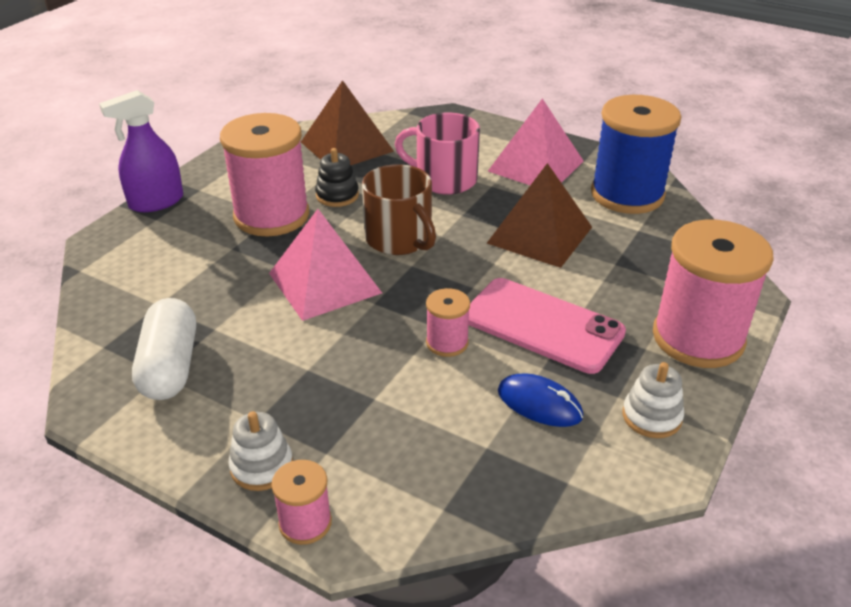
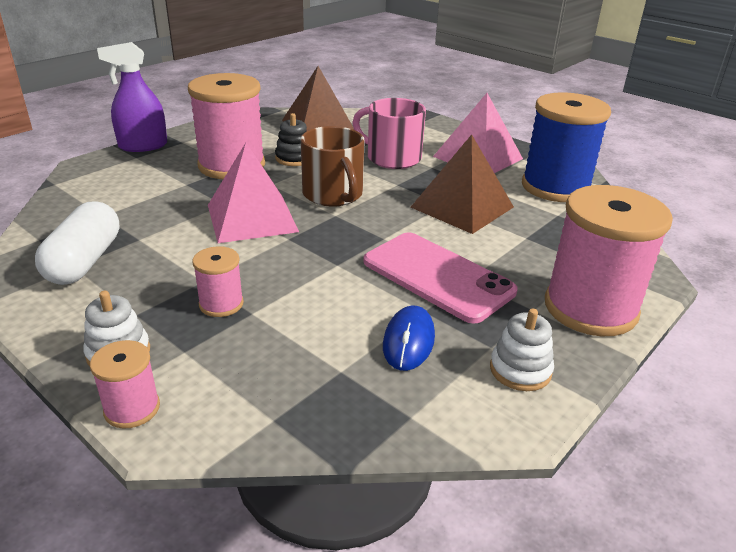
camera: 10 degrees right, 5 degrees down
pink spool [426,288,470,357] -> pink spool moved to [192,246,244,317]
blue mouse [498,373,583,427] -> blue mouse turned 60 degrees clockwise [383,306,435,371]

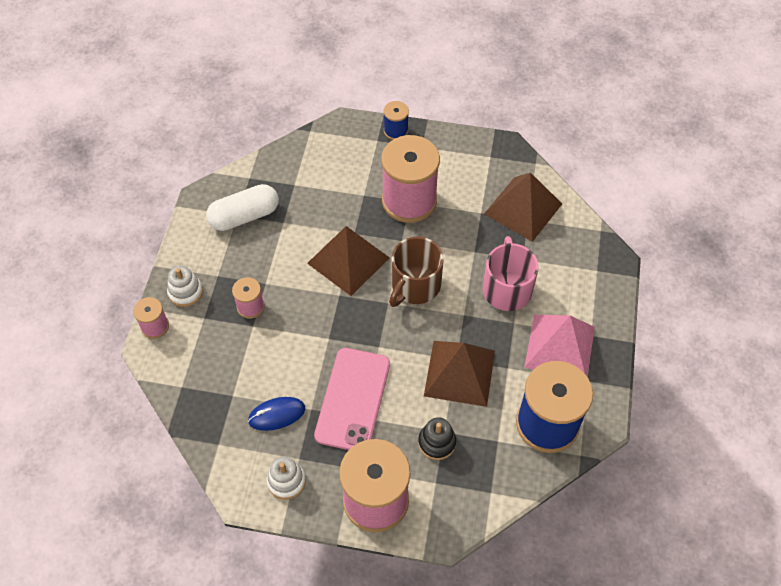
camera: 60 degrees right, 25 degrees up
purple spray bottle [97,42,167,152] -> blue spool [384,101,409,140]
pink pyramid [208,143,299,243] -> brown pyramid [307,226,390,296]
black stacking toy [275,113,307,166] -> black stacking toy moved to [418,417,456,460]

